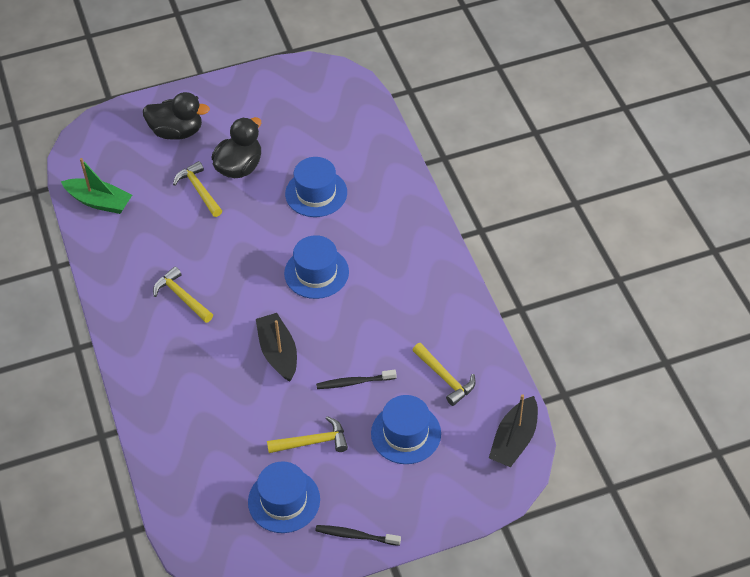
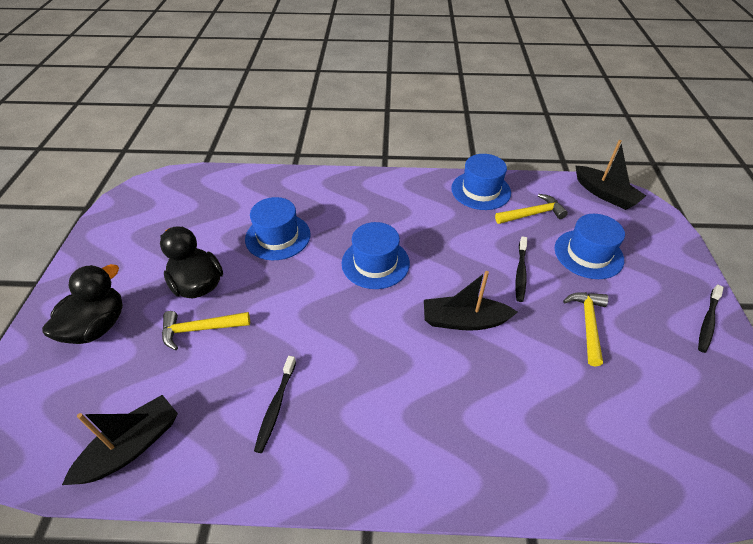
camera: 70 degrees left, 5 degrees down
green boat [61,158,132,214] -> black boat [62,395,178,485]
yellow hammer [153,267,213,323] -> none
blue hat [248,461,320,533] -> blue hat moved to [451,154,511,210]
none -> black toothbrush [254,356,296,453]

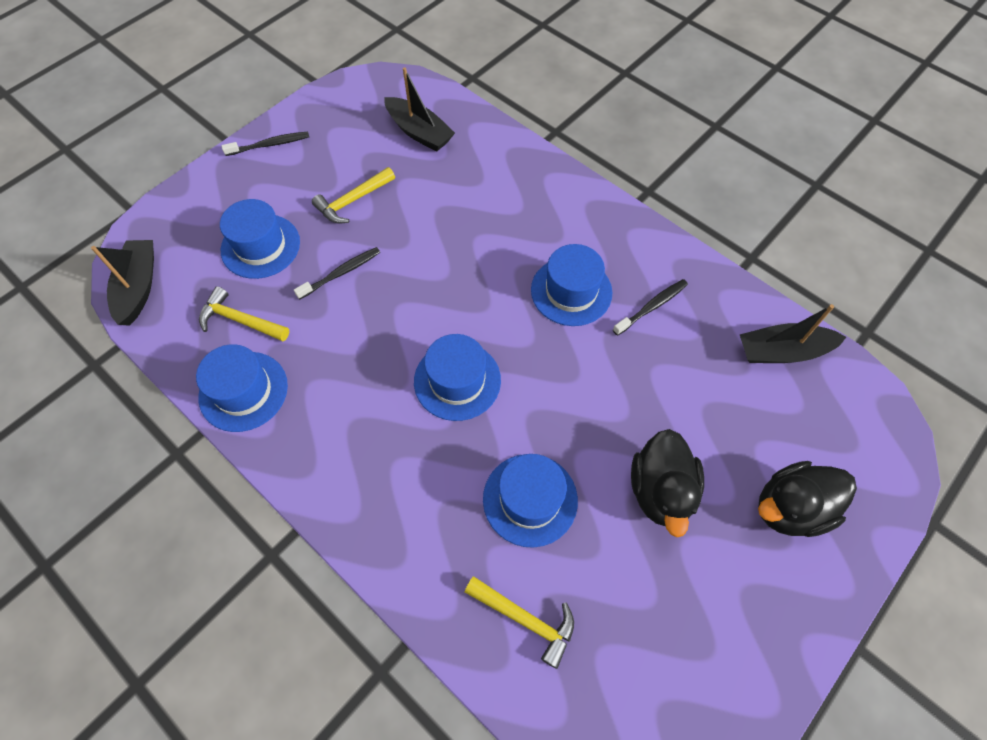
camera: 140 degrees left, 15 degrees up
yellow hammer [162,311,250,350] -> yellow hammer moved to [465,576,574,669]
black boat [424,271,518,331] -> black boat moved to [384,67,455,152]
none -> blue hat [531,244,612,326]

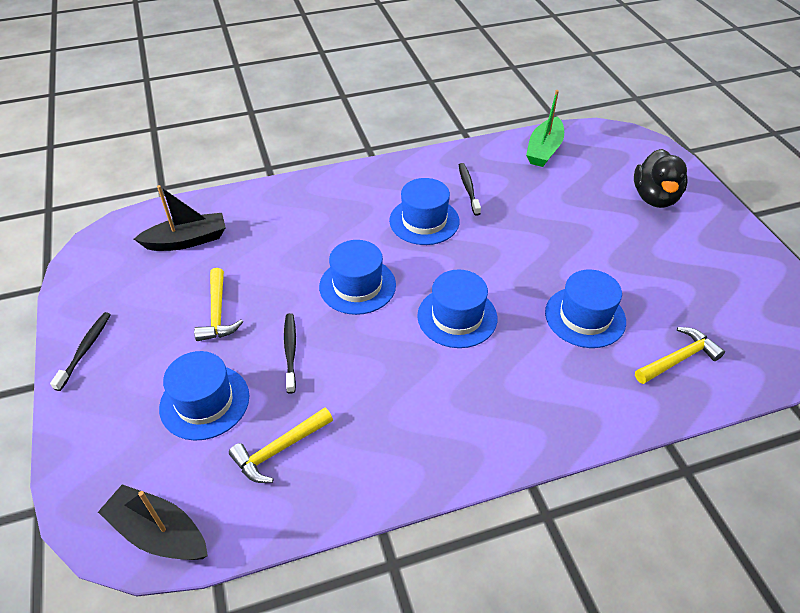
camera: 60 degrees left, 15 degrees down
blue hat [196,344,288,432] -> blue hat moved to [319,240,396,315]
black duck [631,429,704,537] -> none
black boat [740,304,846,363] -> green boat [526,90,564,167]

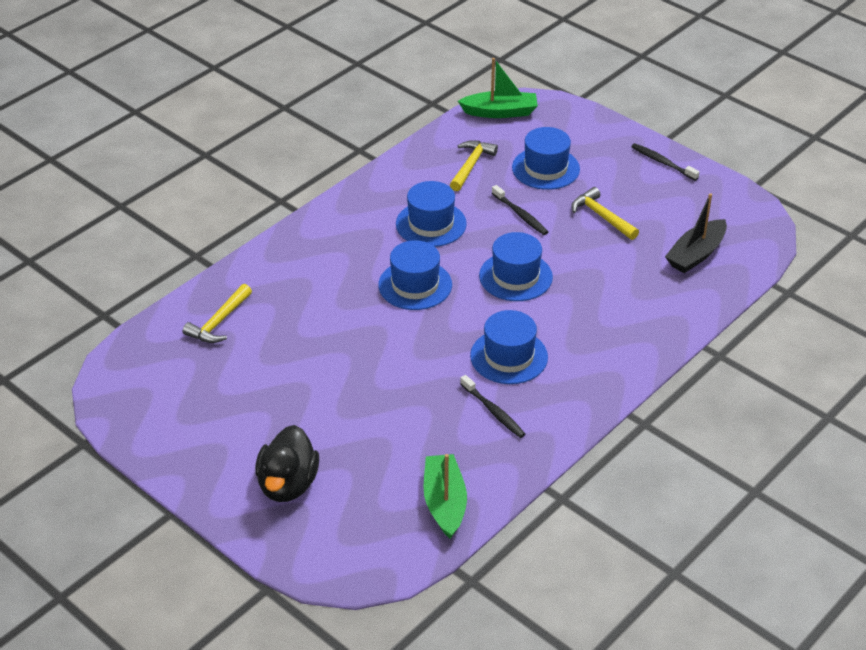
camera: 150 degrees right, 5 degrees down
black toothbrush [50,312,111,391] -> black toothbrush turned 150 degrees clockwise [631,143,699,181]
black boat [98,484,208,560] -> green boat [458,58,538,118]
blue hat [545,270,626,348] -> blue hat moved to [396,181,467,247]
black duck [634,149,688,208] -> black duck turned 150 degrees counterclockwise [255,425,319,502]

